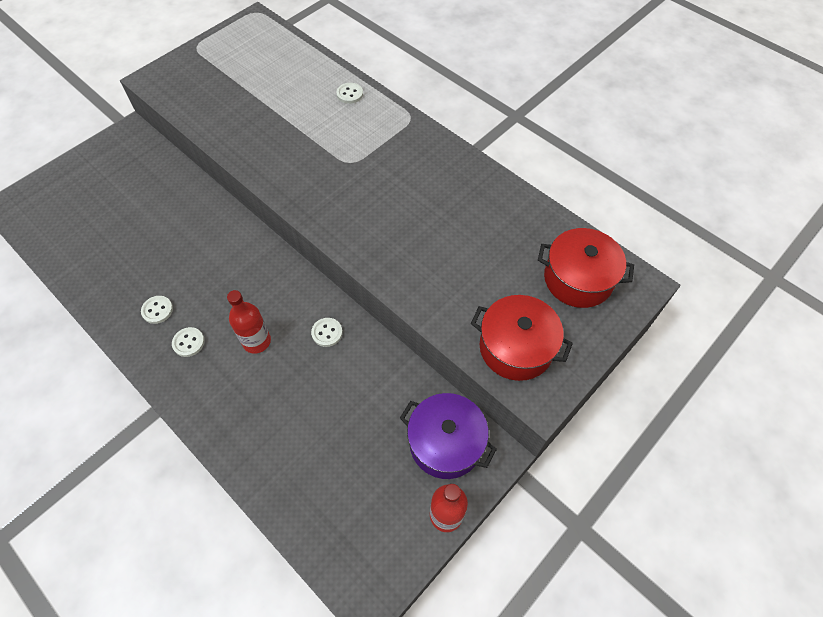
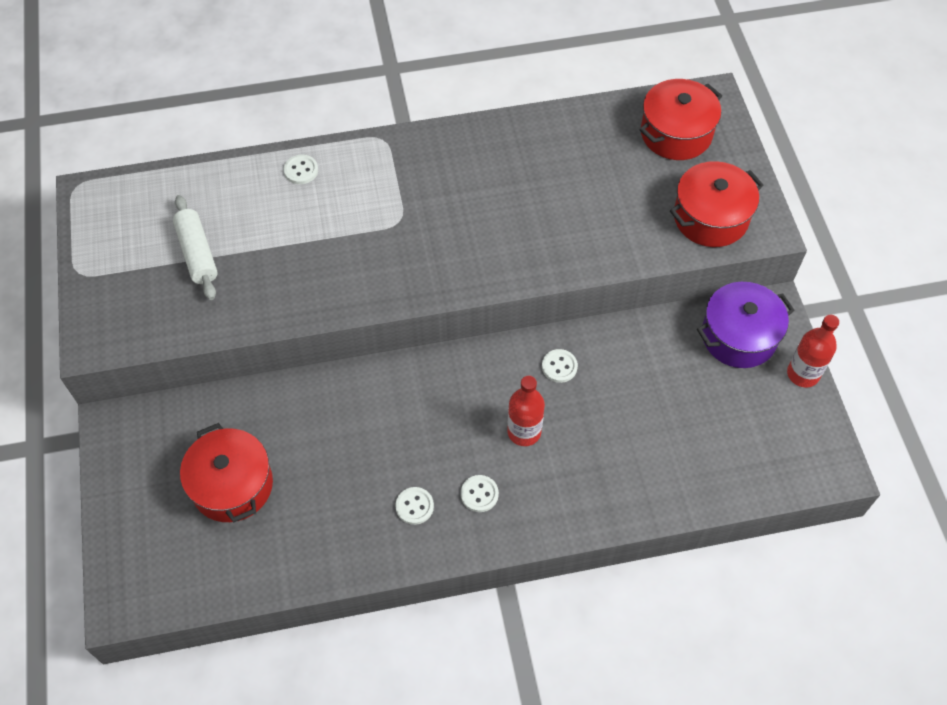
camera: 55 degrees left, 0 degrees up
none -> white rolling pin [173,195,218,300]
none -> red pot [180,423,273,522]

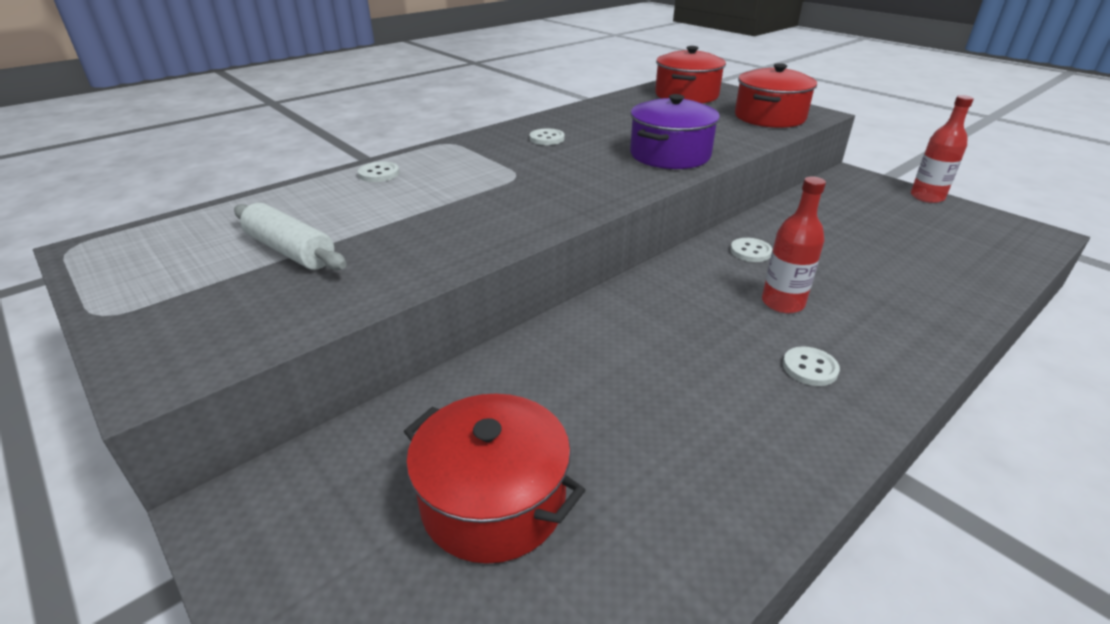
camera: 30 degrees left, 25 degrees down
white button [395,487,434,525] -> white button moved to [530,128,565,145]
purple pot [697,282,795,368] -> purple pot moved to [630,94,720,169]

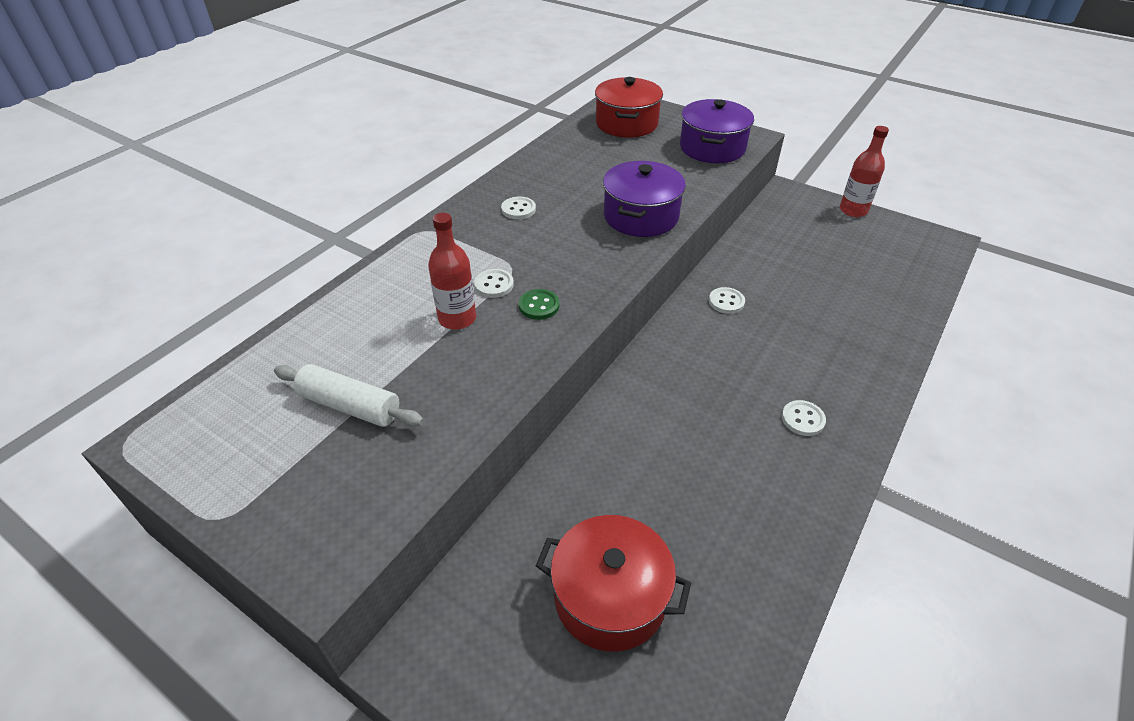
camera: 15 degrees left, 10 degrees up
white button [358,161,399,182] -> white button moved to [474,269,514,298]
red pot [735,63,817,128] -> purple pot [680,99,754,163]
red bottle [762,177,826,313] -> red bottle moved to [428,213,476,330]
none -> green button [519,289,559,320]

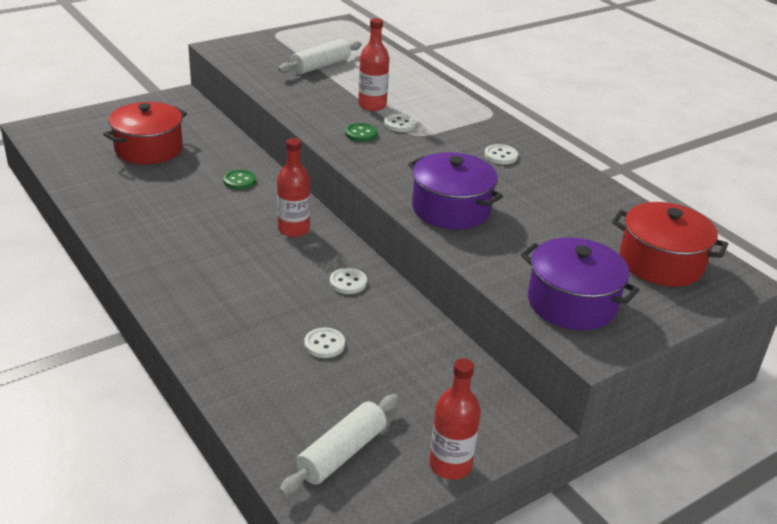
camera: 110 degrees right, 10 degrees down
white button [782,400,826,436] -> white button moved to [304,327,345,358]
none -> green button [223,169,256,190]
none -> red bottle [277,138,310,237]
none -> white rolling pin [279,394,399,495]

